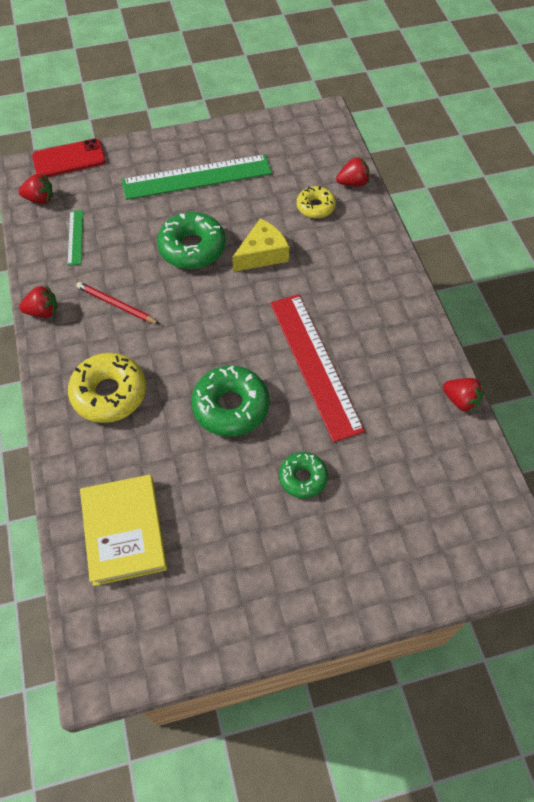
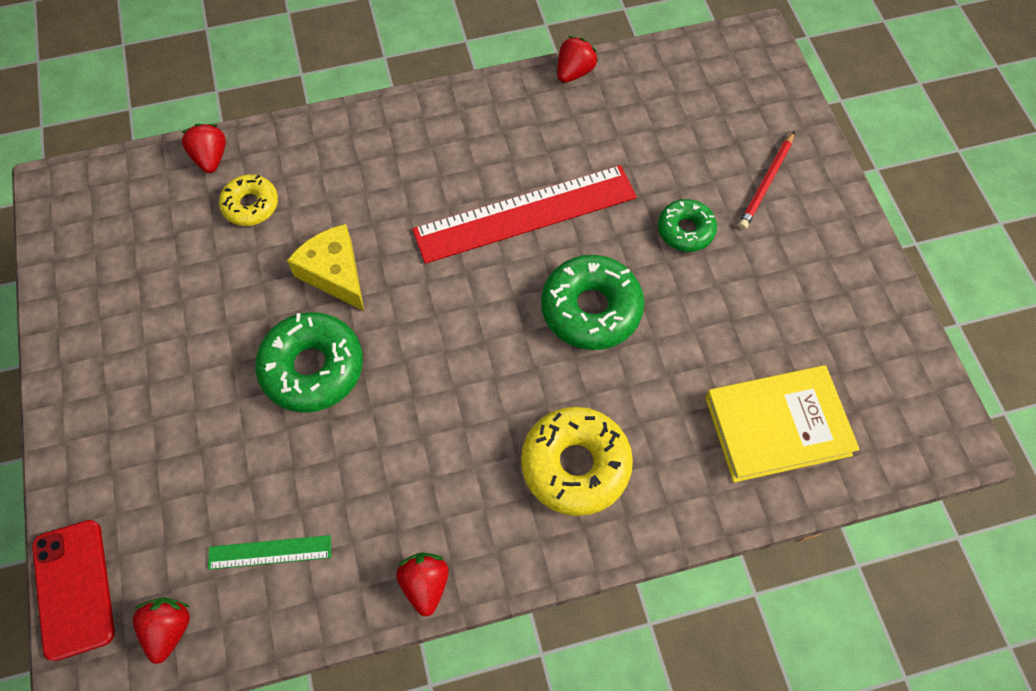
camera: 90 degrees left, 5 degrees up
red pencil [76,282,159,324] -> red pencil moved to [739,132,794,230]
green ruler [122,154,272,200] -> none

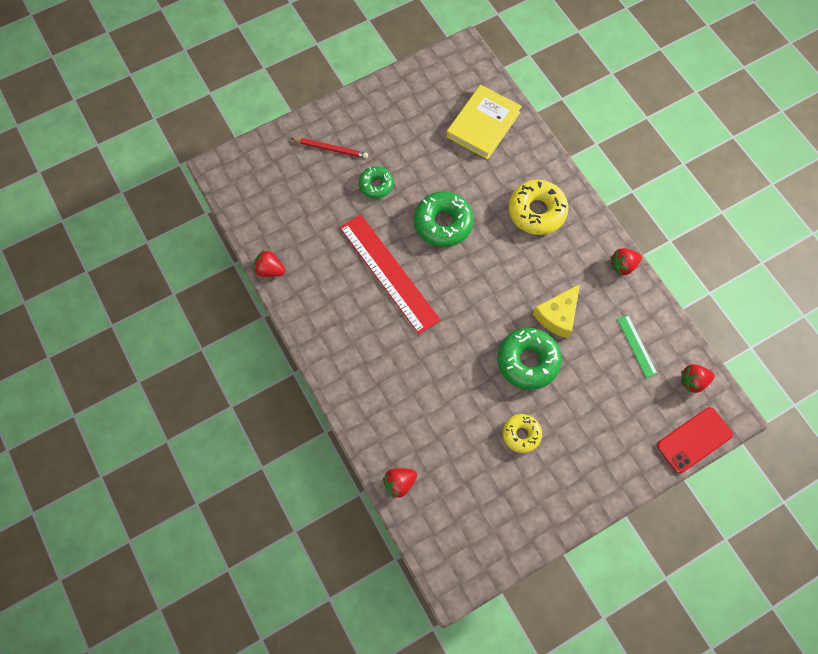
camera: 105 degrees left, 5 degrees up
yellow donut [219,174,278,226] -> yellow donut moved to [503,414,542,453]
yellow cheese [287,224,364,311] -> yellow cheese moved to [533,284,580,338]
yellow book [705,365,860,483] -> yellow book turned 60 degrees clockwise [446,85,522,159]

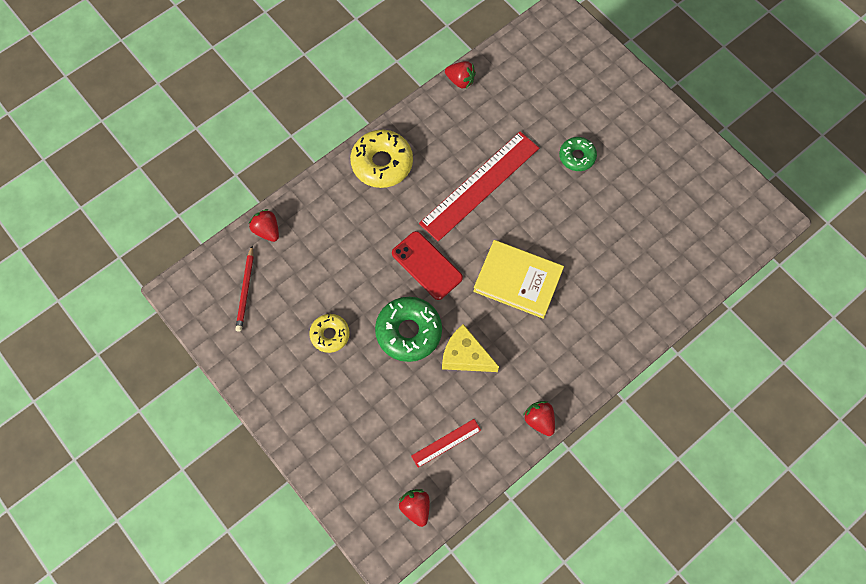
camera: 80 degrees right, 0 degrees up
red strawberry [254,249,285,277] -> red strawberry turned 105 degrees clockwise [445,61,476,89]
red pencil [291,138,368,158] -> red pencil moved to [235,246,253,332]
green donut [414,191,474,247] -> none
yellow book [446,85,522,159] -> yellow book moved to [473,240,564,319]
yellow donut [509,180,568,235] -> yellow donut moved to [350,130,413,188]
green ruler [617,315,658,378] -> red ruler [411,419,481,468]
red phone [657,407,733,473] -> red phone moved to [392,231,463,300]

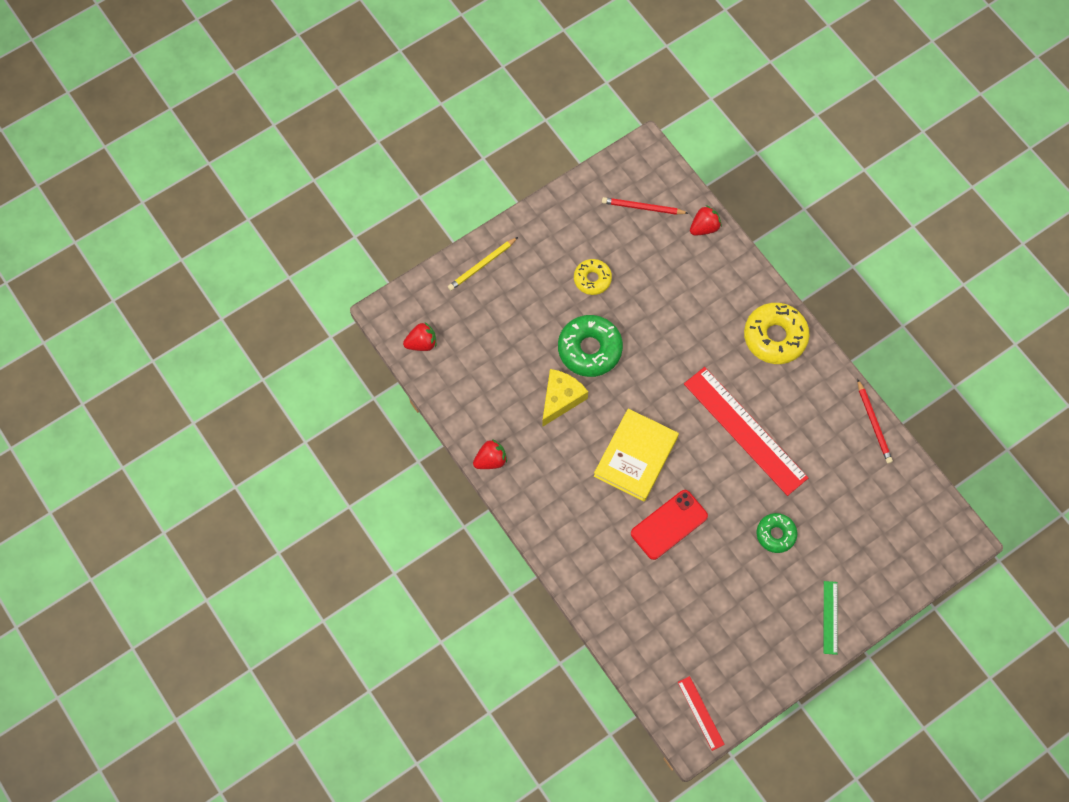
camera: 95 degrees right, 0 degrees up
red phone [392,231,463,300] -> red phone moved to [631,490,708,560]
red ruler [411,419,481,468] -> red ruler moved to [677,676,725,751]
red strawberry [445,61,476,89] -> red pencil [857,379,893,464]
none -> yellow pencil [448,237,518,291]
none -> green ruler [824,581,838,655]

